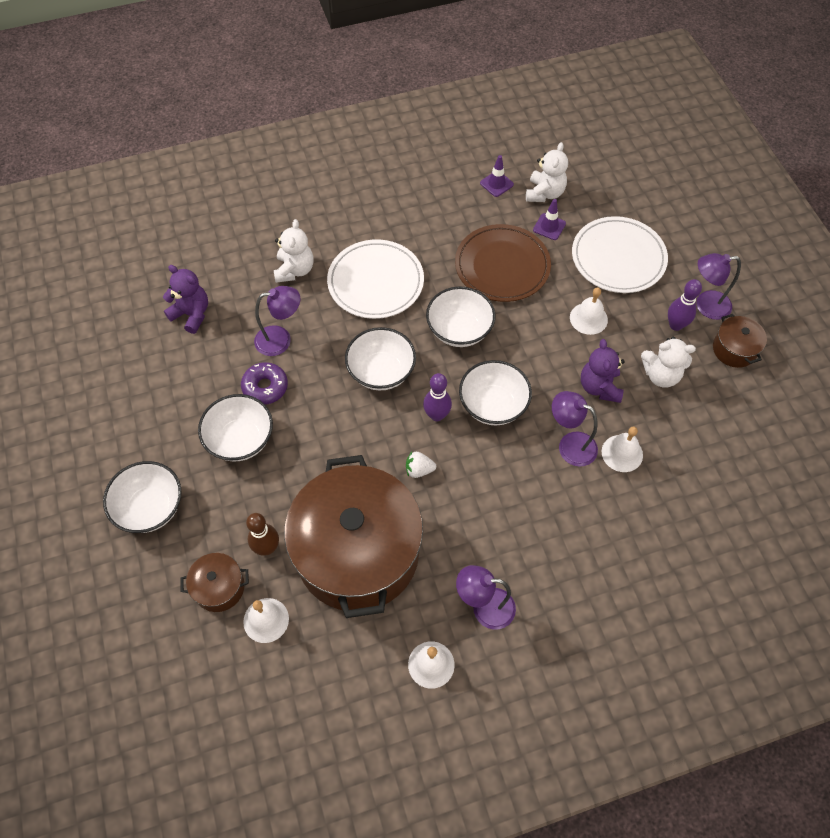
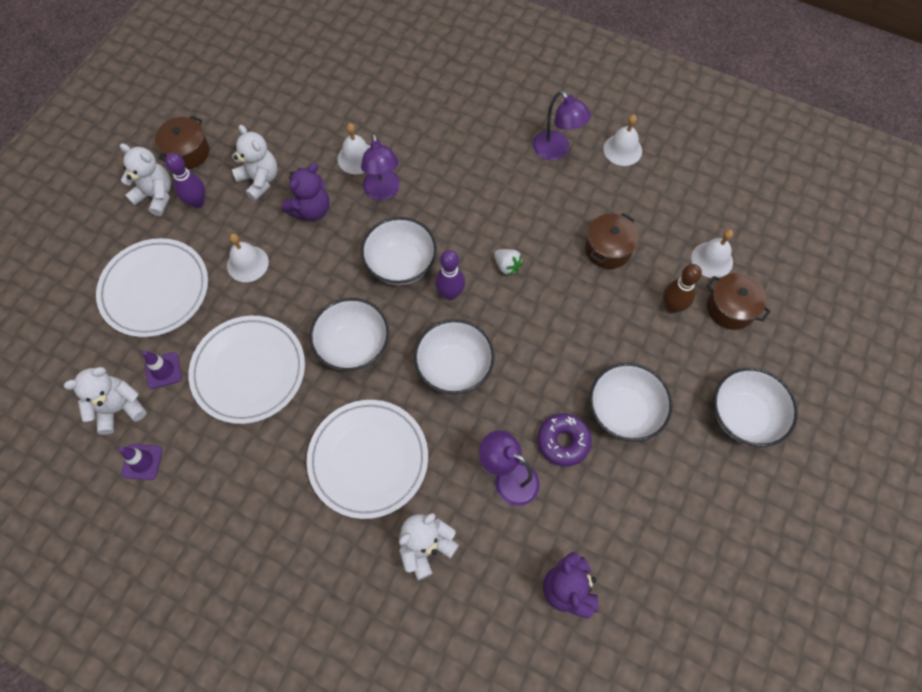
camera: 135 degrees left, 5 degrees up
brown pot [284,455,423,618] -> brown pot [585,213,639,269], size x0.41
brown plate [455,224,551,302] -> white plate [188,316,305,424]
purple lamp [696,253,741,320] -> white teddy bear [120,143,171,216]

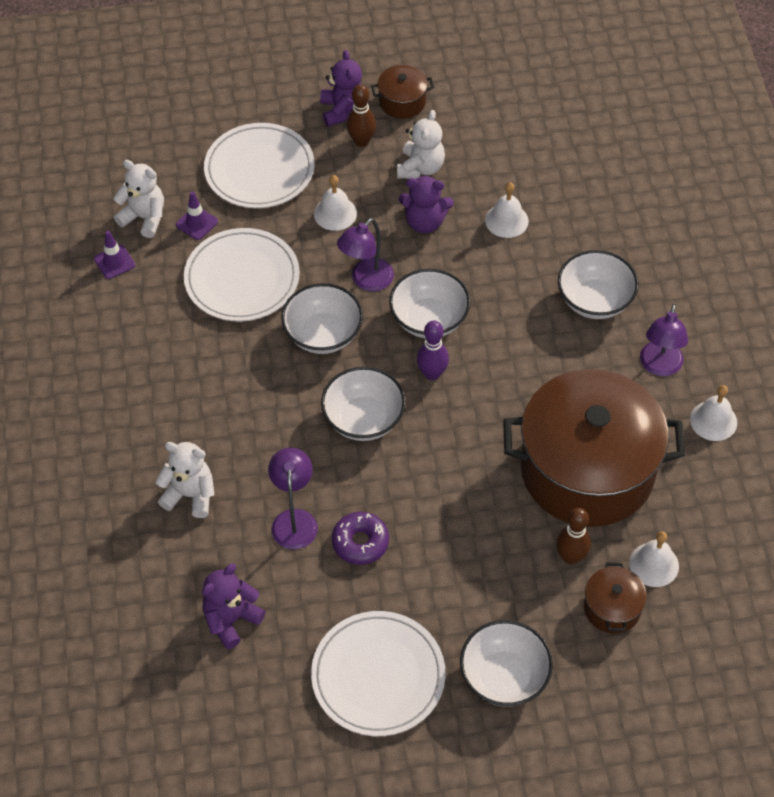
camera: 55 degrees right, 10 degrees down
white teddy bear [120,143,171,216] -> purple teddy bear [320,50,362,127]
purple bowling pin [165,153,205,208] -> brown bowling pin [347,84,376,147]
white plate [307,400,428,519] -> white plate moved to [311,611,446,736]
purple lamp [361,133,400,200] -> purple lamp moved to [337,218,394,291]
white strawberry [494,249,523,276] -> none
brown pot [585,213,639,269] -> brown pot [503,369,685,527], size x2.46
white bowl [589,363,673,442] -> white bowl moved to [558,250,639,319]

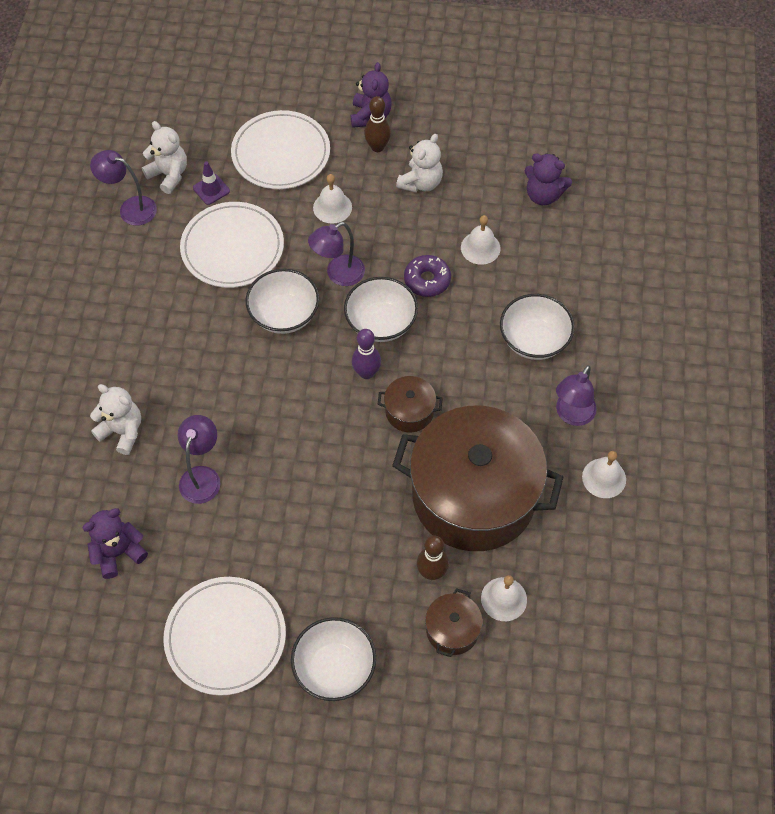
camera: 15 degrees right, 5 degrees up
purple traffic cone [94,231,135,279] -> purple lamp [90,150,157,226]
white bowl [321,367,406,441] -> none
purple donut [332,512,389,565] -> purple donut moved to [404,255,451,297]
brown pot [371,65,434,119] -> brown pot moved to [378,376,443,432]
purple teddy bear [399,175,454,233] -> purple teddy bear moved to [525,153,572,205]

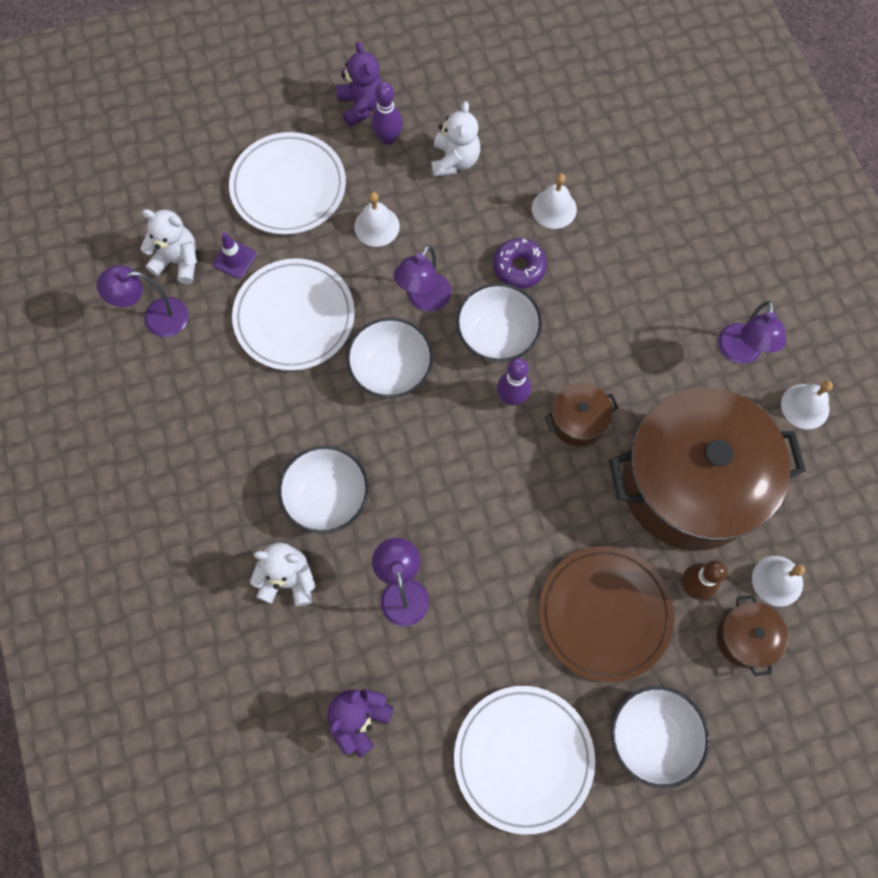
camera: 25 degrees left, 10 degrees up
brown bowling pin [364,96,391,152] -> purple bowling pin [371,82,403,145]
white bowl [500,294,575,360] -> white bowl moved to [278,446,369,534]
purple teddy bear [525,153,572,205] -> none
none -> brown plate [539,546,674,682]

